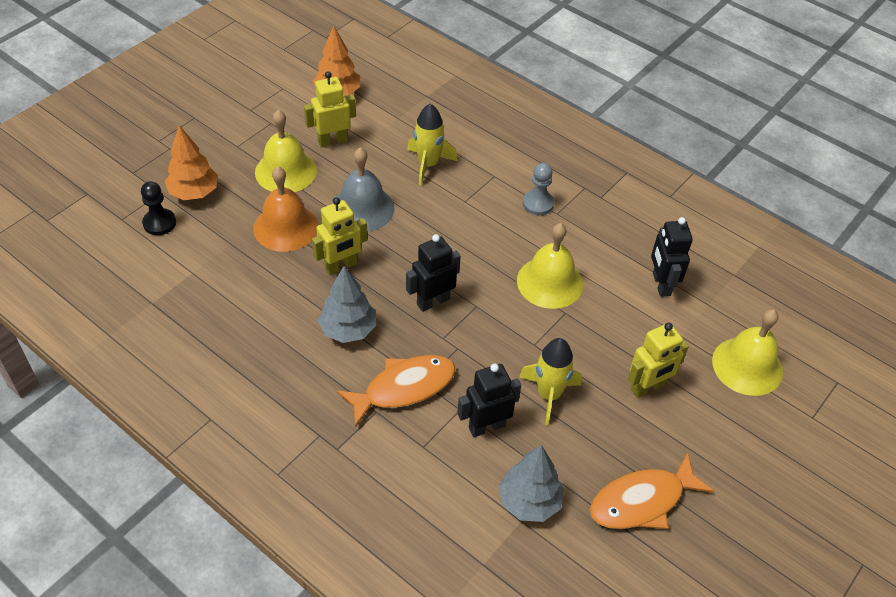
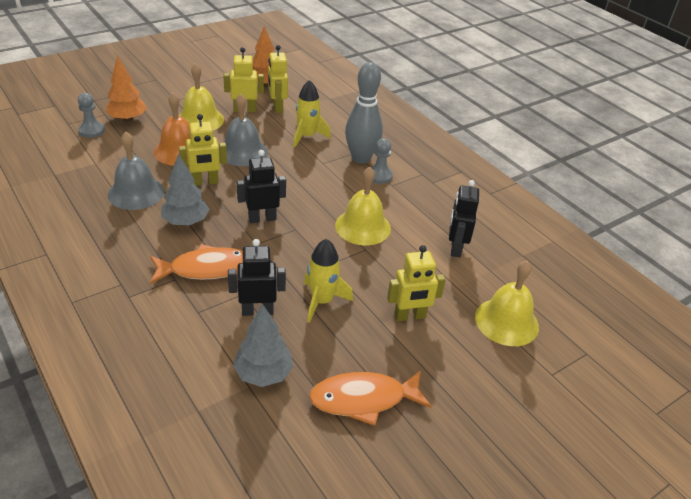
camera: 15 degrees right, 10 degrees down
black pawn [141,181,176,235] -> grey pawn [78,93,105,138]
none -> grey bell [108,132,164,210]
none -> yellow robot [268,45,288,113]
none -> grey bowling pin [345,62,383,164]

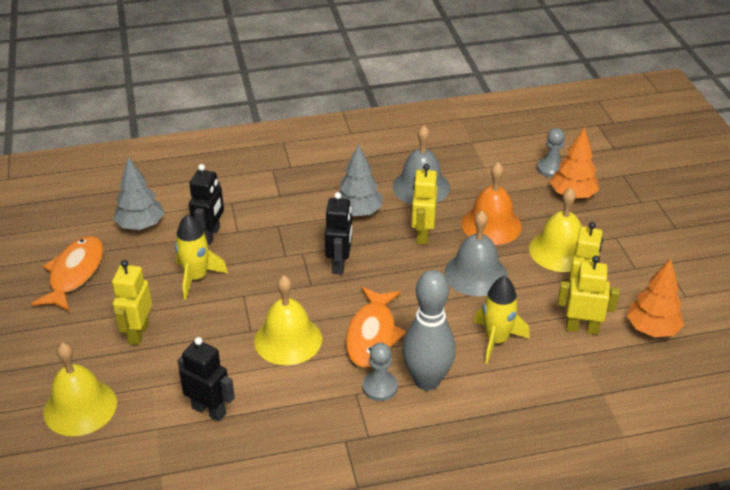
camera: 115 degrees right, 0 degrees up
orange fish [150,244,243,284] -> orange fish moved to [346,287,406,368]

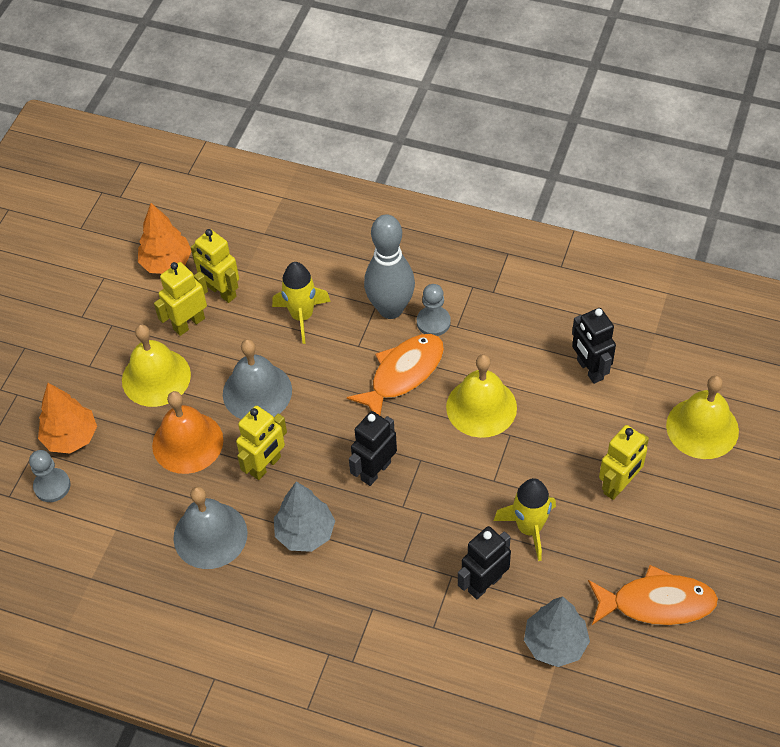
camera: 145 degrees left, 15 degrees up
orange fish [31,236,104,311] -> orange fish turned 135 degrees counterclockwise [588,565,718,625]

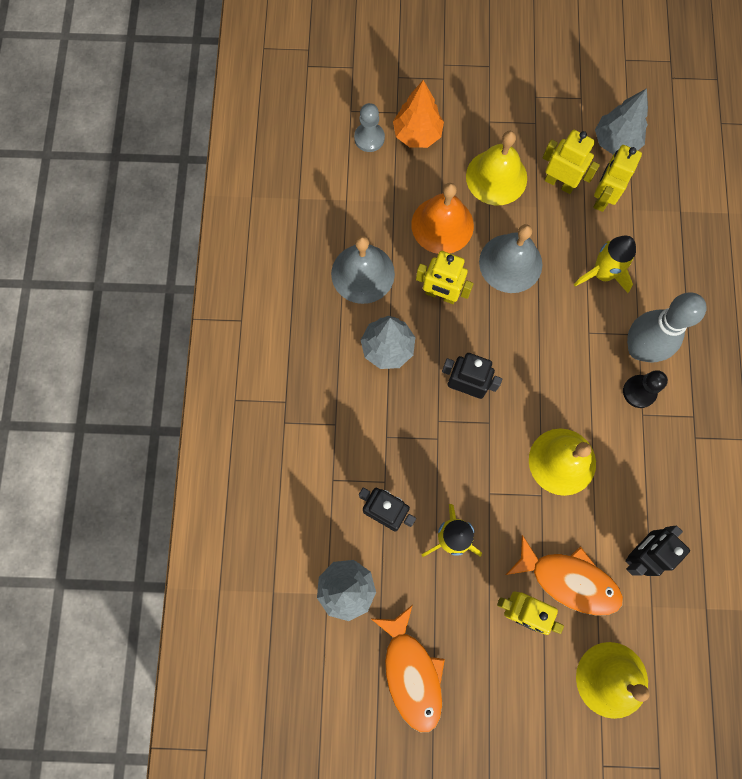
camera: 70 degrees right, 20 degrees up
orange tree [138,203,192,274] -> grey tree [595,88,648,155]
orange fish [347,334,444,415] -> orange fish moved to [506,535,623,616]
grey pawn [417,284,451,336] -> black pawn [623,370,668,408]

